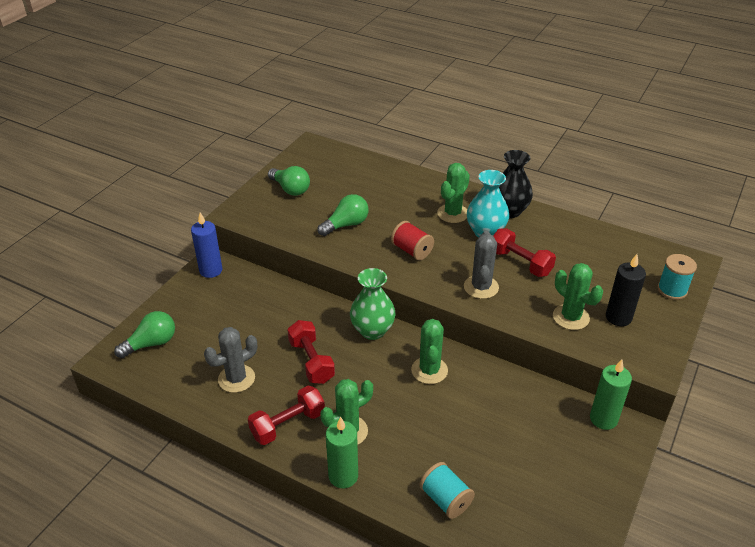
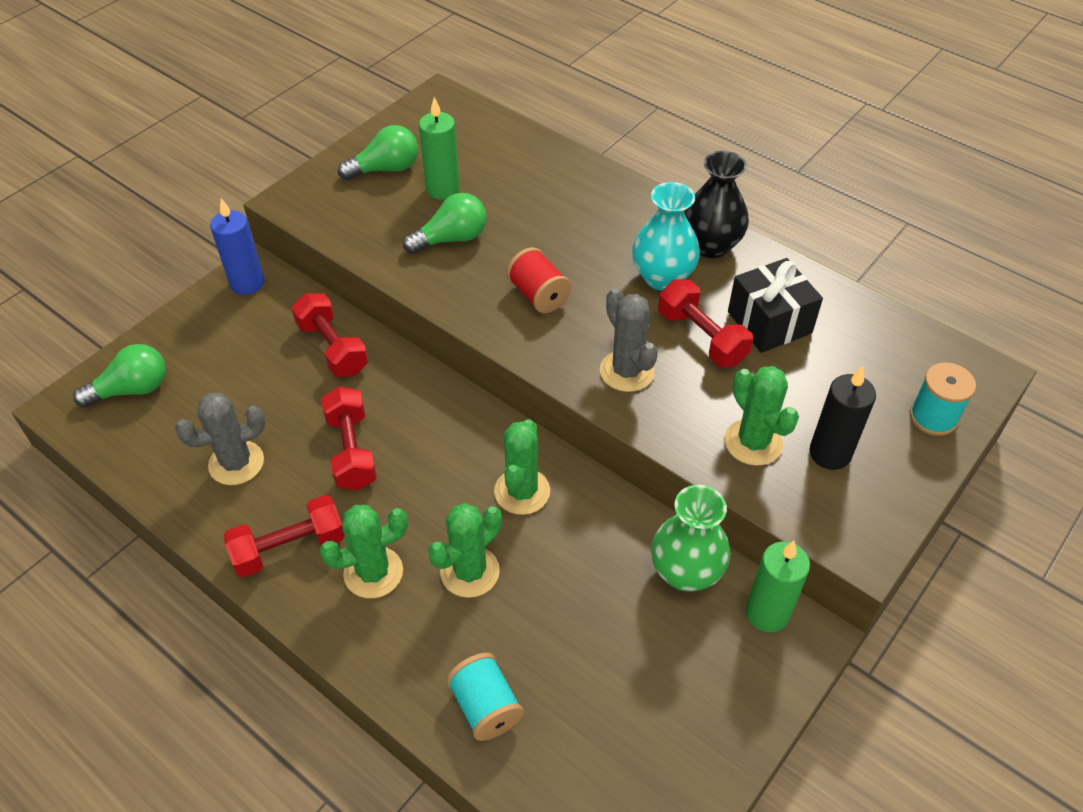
camera: 10 degrees right, 10 degrees up
green light bulb [268,166,310,196] -> green light bulb turned 75 degrees counterclockwise [338,125,418,180]
green candle [326,416,358,488] -> green candle moved to [419,97,460,200]
green vase [350,268,396,340] -> green vase moved to [651,485,730,591]
green cactus [437,163,470,223] -> green cactus moved to [428,503,502,598]
grey cactus [464,231,499,299] -> grey cactus turned 45 degrees counterclockwise [600,288,658,392]
none -> red dumbbell [292,293,368,377]
none -> black gift [728,258,823,353]

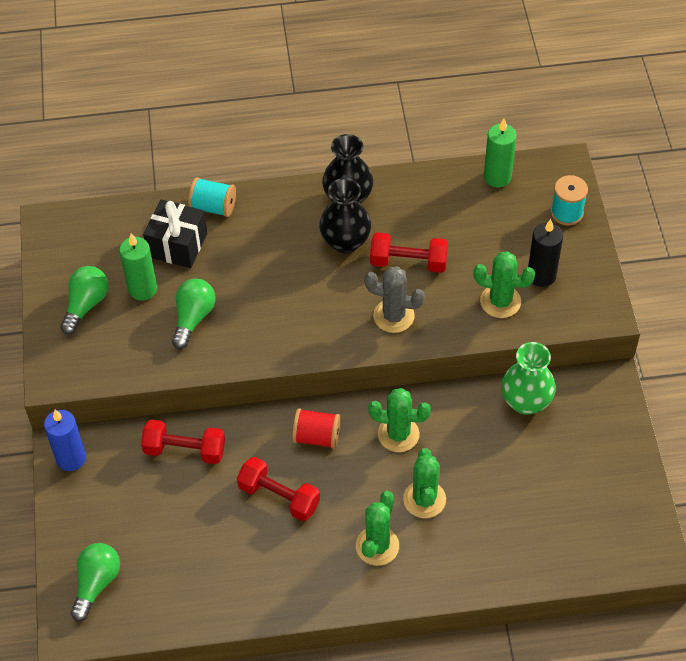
camera: 45 degrees left, 5 degrees up
grey cactus [175,393,265,485] -> none
red dumbbell [223,495,345,578] -> none
turquoise spool [446,653,524,741] -> turquoise spool moved to [188,177,236,217]
green cactus [494,419,550,515] -> green cactus turned 45 degrees counterclockwise [368,388,431,452]
red spool [506,247,571,313] -> red spool moved to [292,408,340,449]
turquoise vase [632,182,700,291] -> black vase [319,178,371,253]
black gift [728,258,823,353] -> black gift moved to [143,199,207,268]
green candle [746,541,810,632] -> green candle moved to [484,119,517,187]

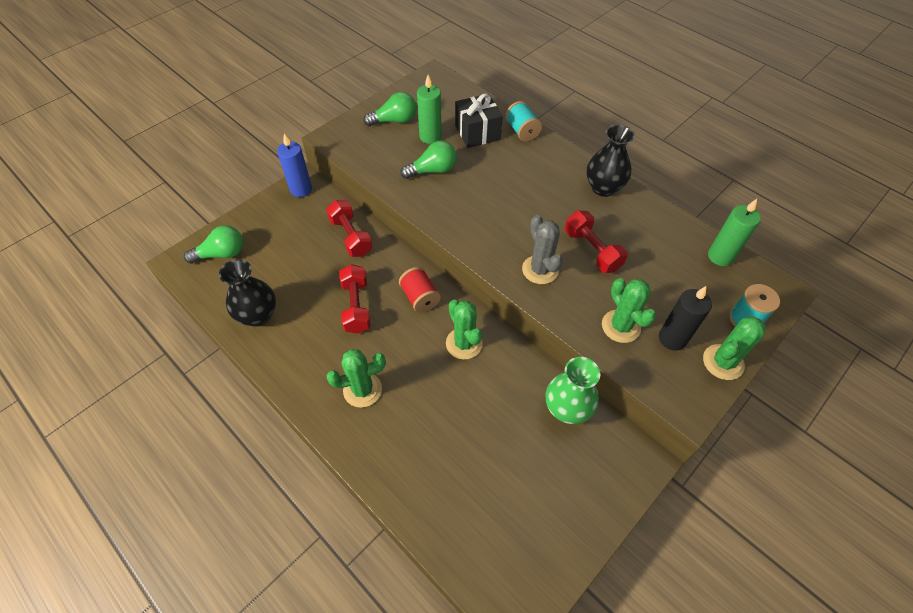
camera: 50 degrees right, 0 degrees up
black vase [319,178,371,253] -> black vase moved to [219,259,276,327]
green cactus [403,448,446,518] -> green cactus moved to [703,316,766,380]

